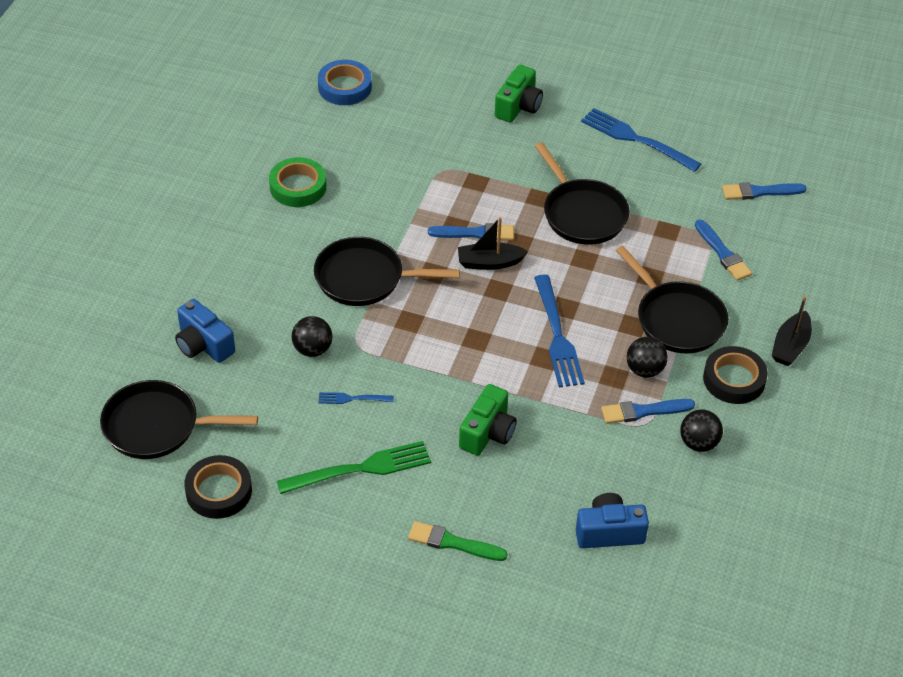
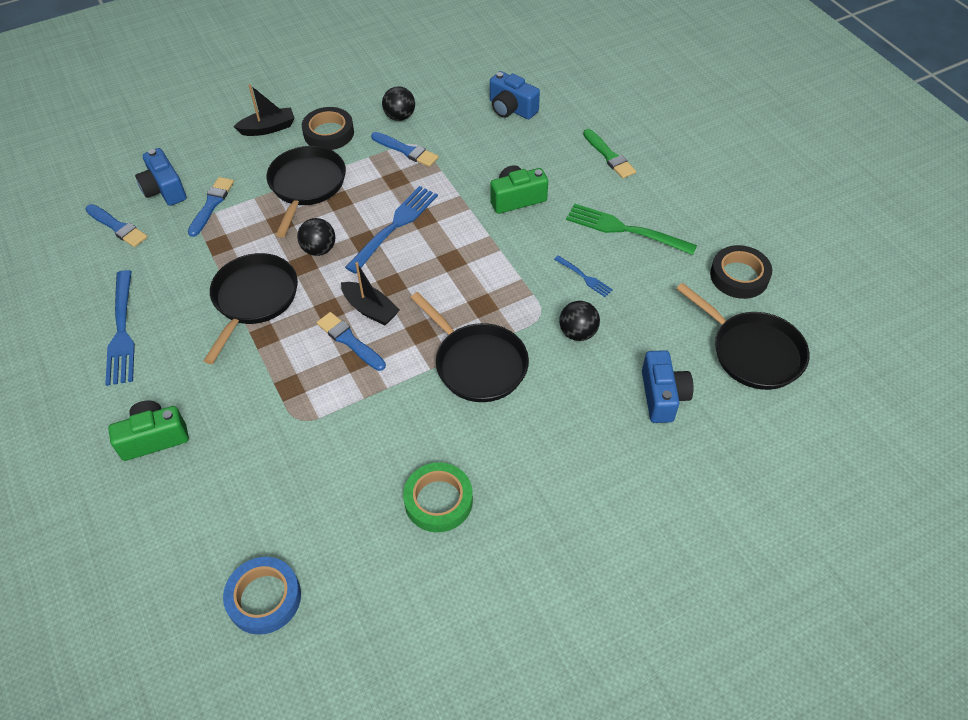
camera: 135 degrees left, 5 degrees up
black ball [627,337,668,378] -> black ball moved to [297,218,335,256]
none -> blue camera [135,148,187,206]

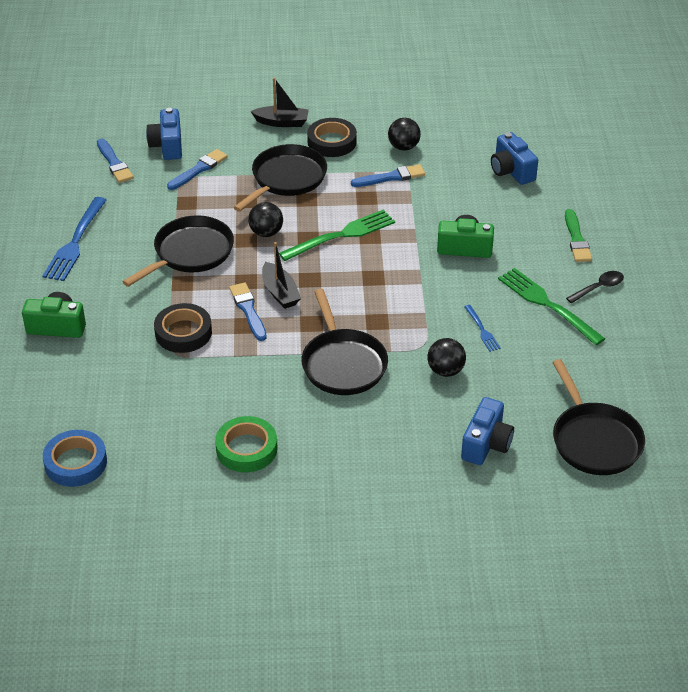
camera: 25 degrees right, 10 degrees down
blue fork [345,186,438,274] -> green fork [279,209,395,261]
blue brush [371,132,439,167] -> blue brush turned 75 degrees counterclockwise [351,164,425,187]
black tape [710,245,772,299] -> black tape moved to [154,303,212,353]
none -> black spoon [566,271,624,303]

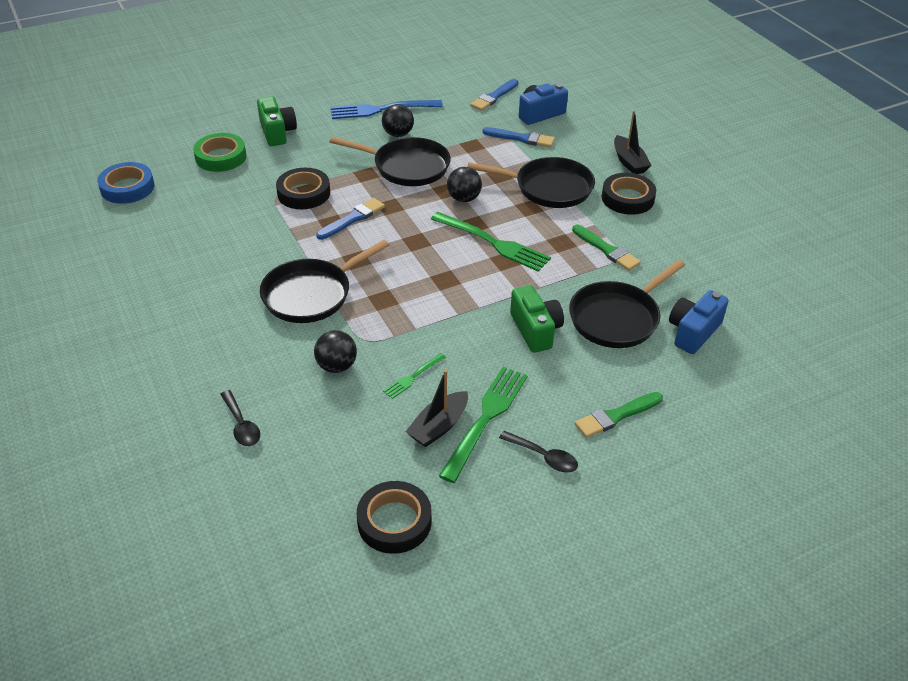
camera: 65 degrees right, 0 degrees up
green tape [215,416,277,472] -> green tape moved to [193,133,246,172]
black boat [262,242,301,309] -> black boat moved to [405,370,468,447]
blue brush [351,164,425,187] -> green brush [572,225,641,271]
black ball [388,118,421,151] -> black ball moved to [382,104,414,137]
blue camera [461,397,514,465] -> black spoon [220,390,260,446]
blue fork [464,305,501,352] -> green fork [383,353,446,399]
black pan [552,359,645,475] -> black pan moved to [569,260,685,348]
none -> black tape [357,481,432,554]

